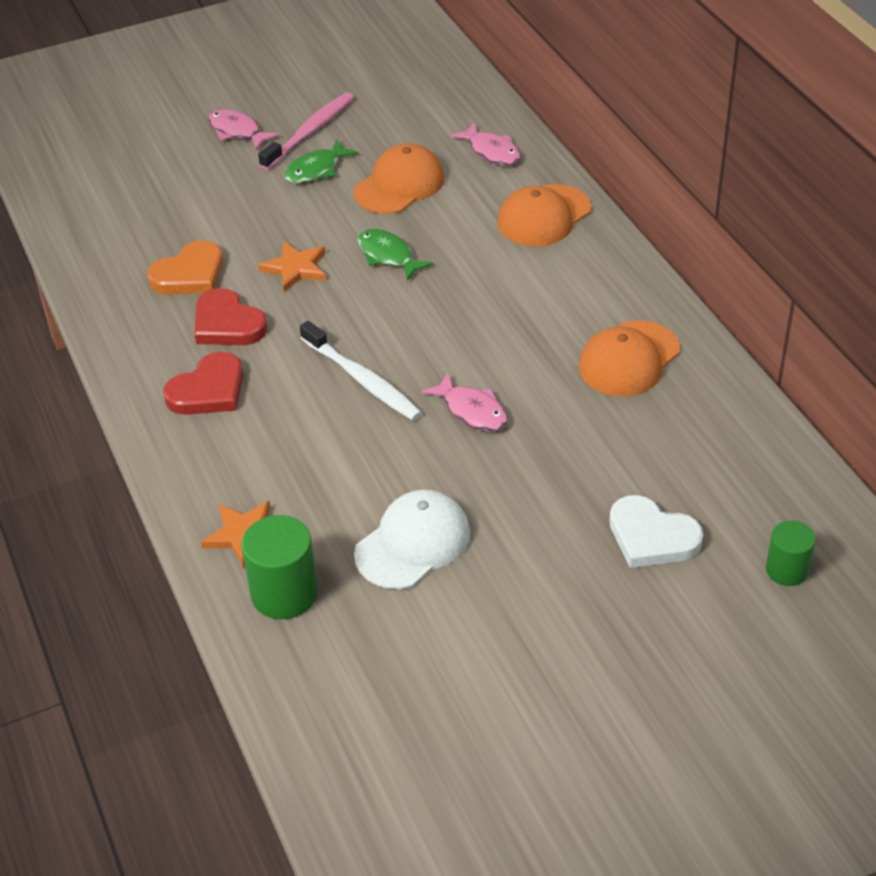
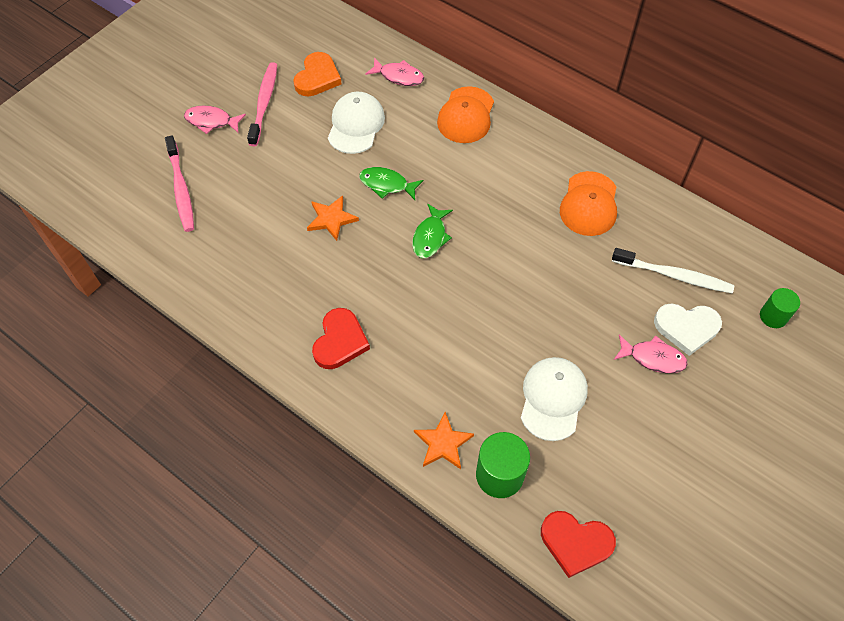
camera: 30 degrees left, 15 degrees up
orange heart [147,240,223,294] -> orange heart moved to [293,52,342,97]
red heart [195,288,268,345] -> red heart moved to [541,511,616,578]
green fish [284,139,359,183] -> green fish moved to [412,203,453,258]
white toothbrush [300,321,422,421] -> white toothbrush moved to [612,248,734,293]
orange cap [353,144,445,214] -> white cap [328,92,385,154]
pink fish [421,372,508,431] -> pink fish moved to [614,334,688,373]
none -> pink toothbrush [165,136,194,232]

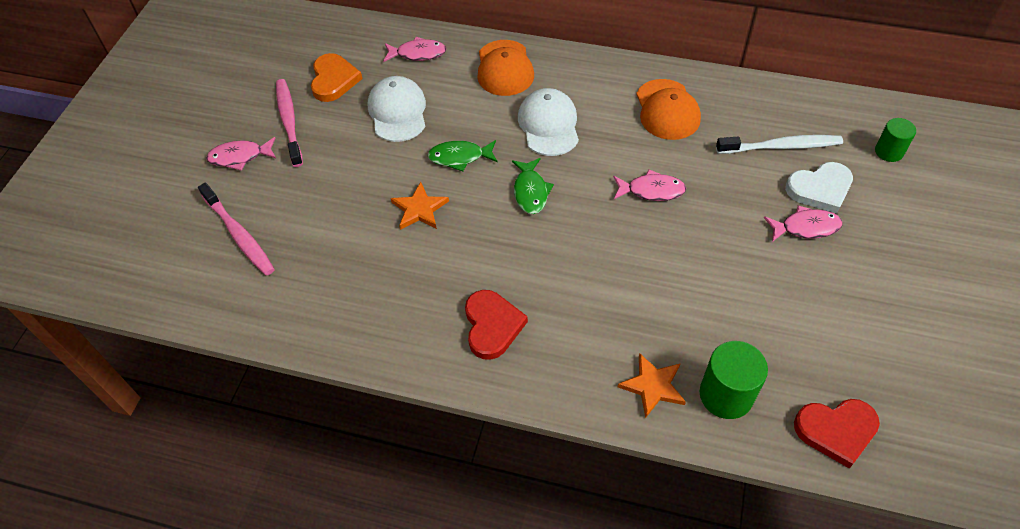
camera: 20 degrees left, 5 degrees down
white cap [521,357,588,441] -> white cap moved to [518,88,579,156]
none -> pink fish [613,169,686,201]

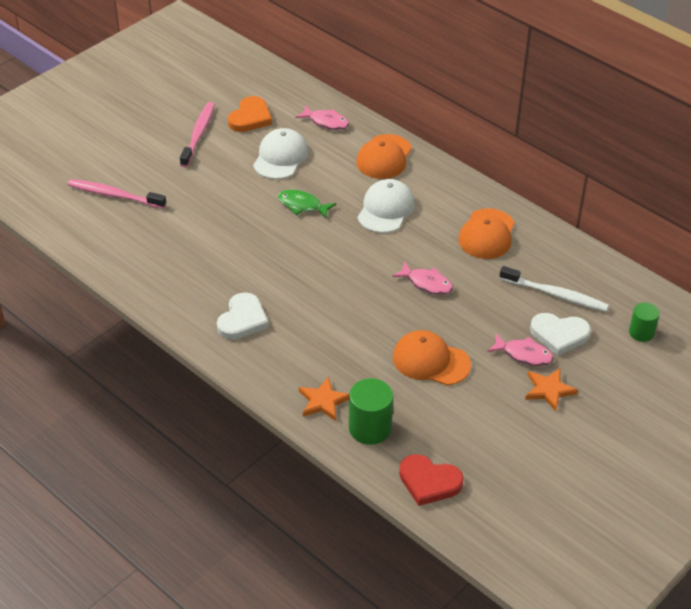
camera: 25 degrees right, 10 degrees down
pink toothbrush [198,183,275,276] -> pink toothbrush turned 120 degrees clockwise [68,179,166,209]
pink fish [206,137,276,171] -> none
orange star [391,182,449,230] -> orange star moved to [525,368,578,411]
red heart [465,290,528,360] -> white heart [217,292,269,340]
green fish [512,158,554,214] -> none
none -> orange cap [393,330,471,385]

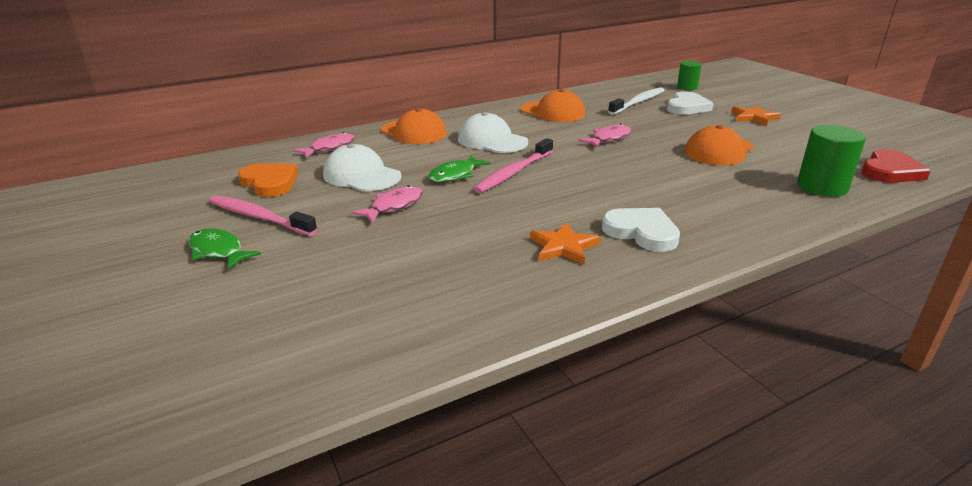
camera: 70 degrees left, 15 degrees down
pink toothbrush [68,179,166,209] -> pink toothbrush moved to [473,138,553,193]
orange star [299,376,349,421] -> orange star moved to [530,222,600,265]
pink fish [487,333,554,366] -> pink fish moved to [351,186,423,223]
none -> green fish [188,228,261,270]

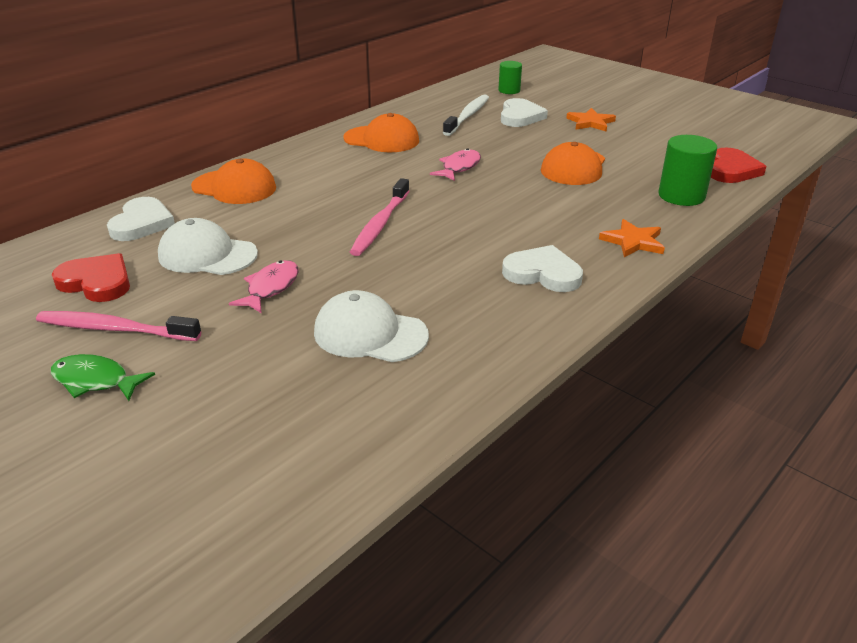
camera: 20 degrees left, 5 degrees up
orange heart [238,163,298,197] -> red heart [52,253,130,302]
pink fish [293,132,355,158] -> white heart [107,197,175,241]
green fish [428,156,491,182] -> none
white cap [458,112,528,153] -> white cap moved to [314,290,429,362]
orange star [530,222,600,265] -> orange star moved to [599,219,665,257]

